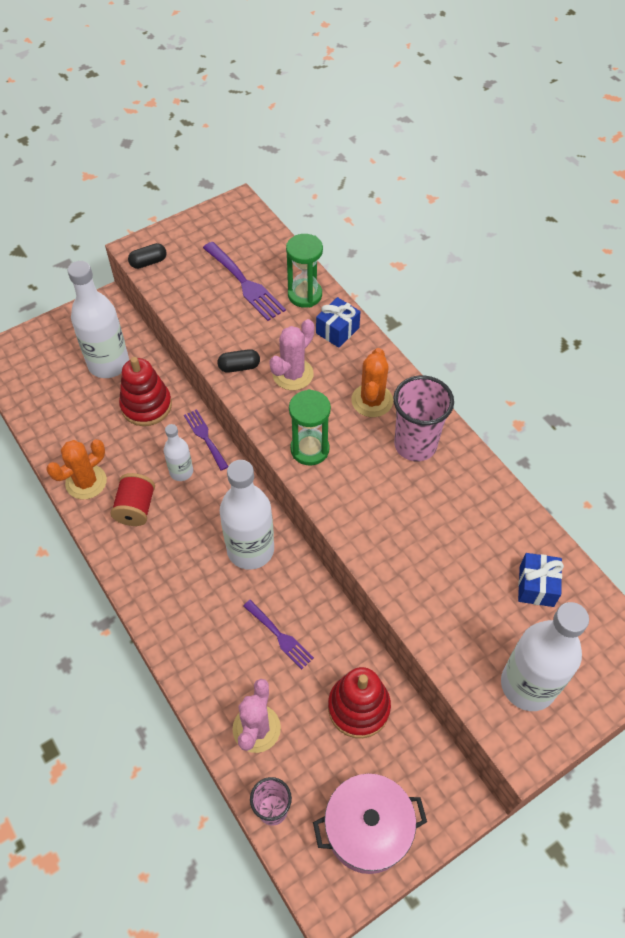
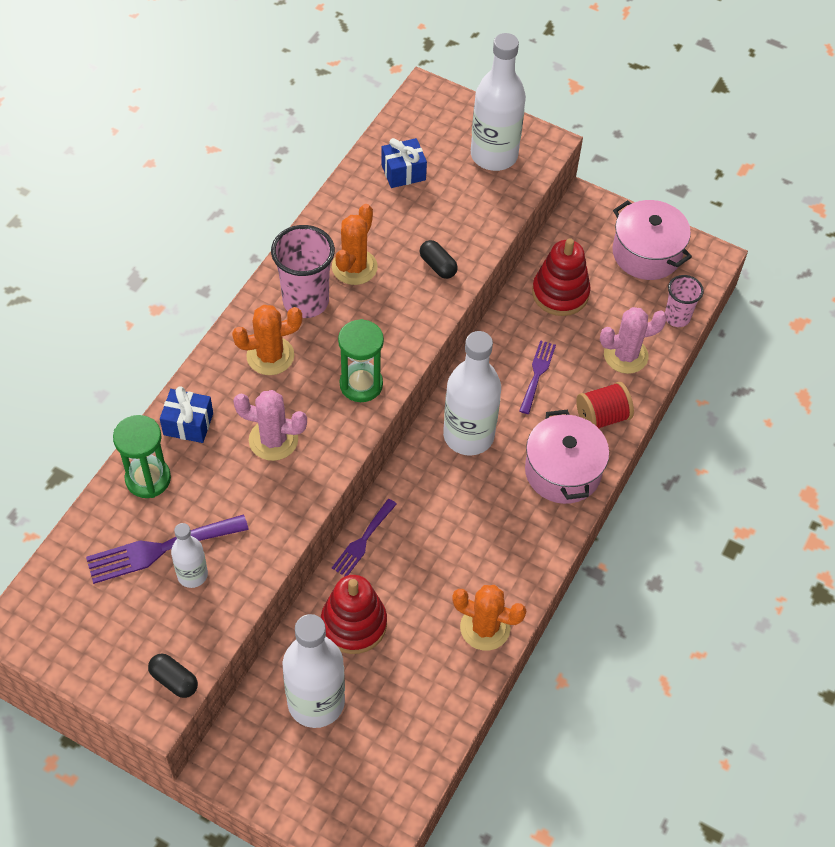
camera: 120 degrees left, 0 degrees up
red spool [110,473,155,526] -> red spool moved to [576,382,634,428]
white bottle [164,424,193,481] -> white bottle moved to [171,523,208,588]
purple fork [203,242,286,321] -> purple fork turned 135 degrees counterclockwise [86,514,249,584]
black capsule [218,349,260,373] -> black capsule moved to [420,240,458,279]
none -> orange cactus [332,204,378,285]
none -> pink pot [525,410,609,504]

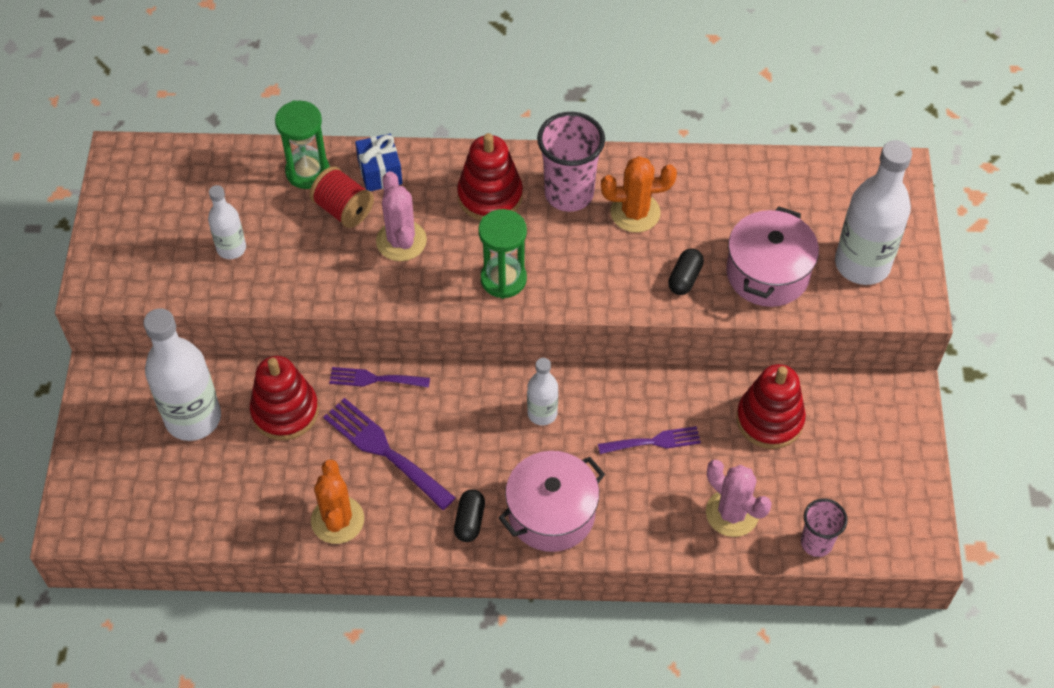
camera: 65 degrees right, 0 degrees up
purple fork [86,514,249,584] -> purple fork moved to [323,398,456,510]
black capsule [148,654,198,698] -> black capsule moved to [454,489,485,542]
orange cactus [232,305,302,375] -> red stacking toy [457,133,523,221]
blue gift [381,138,427,188] -> none
white bottle [443,331,501,455] -> white bottle [527,358,558,425], size x0.53
red spool [576,382,634,428] -> red spool moved to [310,166,374,228]
pink pot [612,200,692,280] -> pink pot moved to [726,206,819,307]

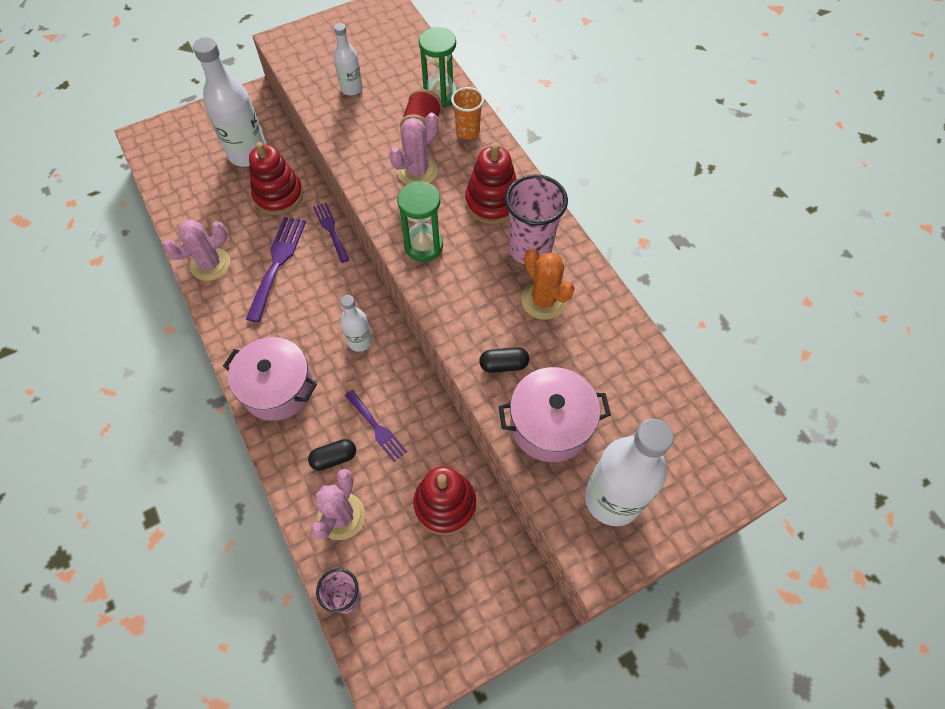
camera: 60 degrees right, 5 degrees up
orange cactus [311,459,364,544] -> pink cactus [163,219,230,281]
blue gift [355,134,403,191] -> orange cup [451,87,484,140]
black capsule [454,489,485,542] -> black capsule moved to [308,439,356,471]

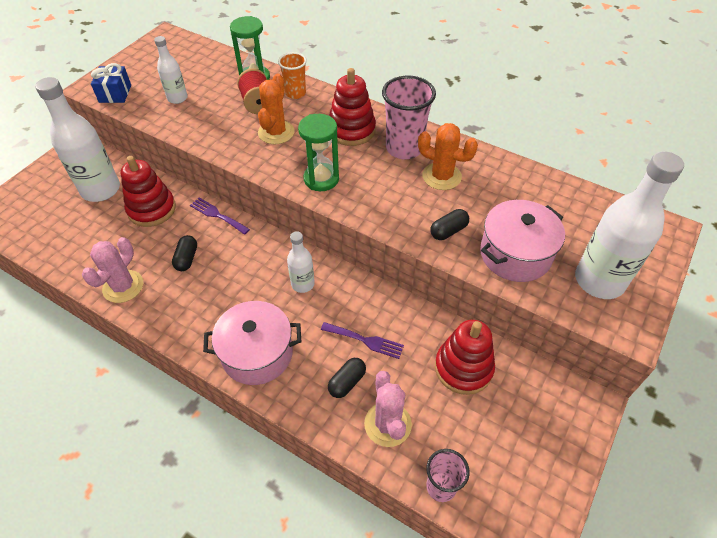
camera: 30 degrees left, 10 degrees down
purple fork [246,217,306,322] -> black capsule [172,235,197,271]
pink cactus [389,113,439,185] -> orange cactus [258,73,295,144]
none -> blue gift [91,63,131,103]

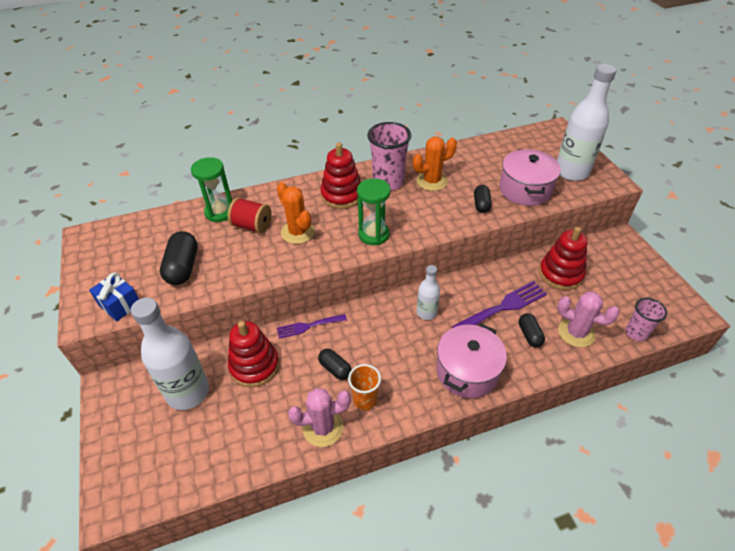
camera: 50 degrees left, 5 degrees down
pink cactus [82,237,143,303] -> pink cactus turned 75 degrees counterclockwise [288,388,351,447]
white bottle [154,36,188,104] -> black capsule [160,231,198,285]
orange cup [278,52,307,99] -> orange cup moved to [348,364,381,410]
purple fork [321,322,404,359] -> purple fork [452,281,547,328], size x1.58

